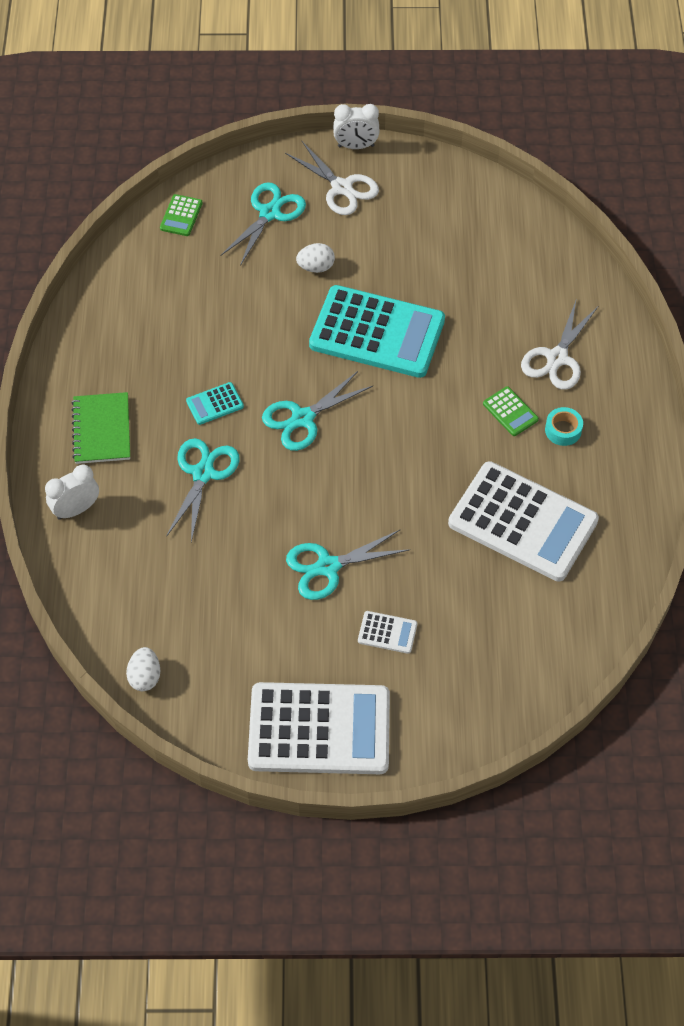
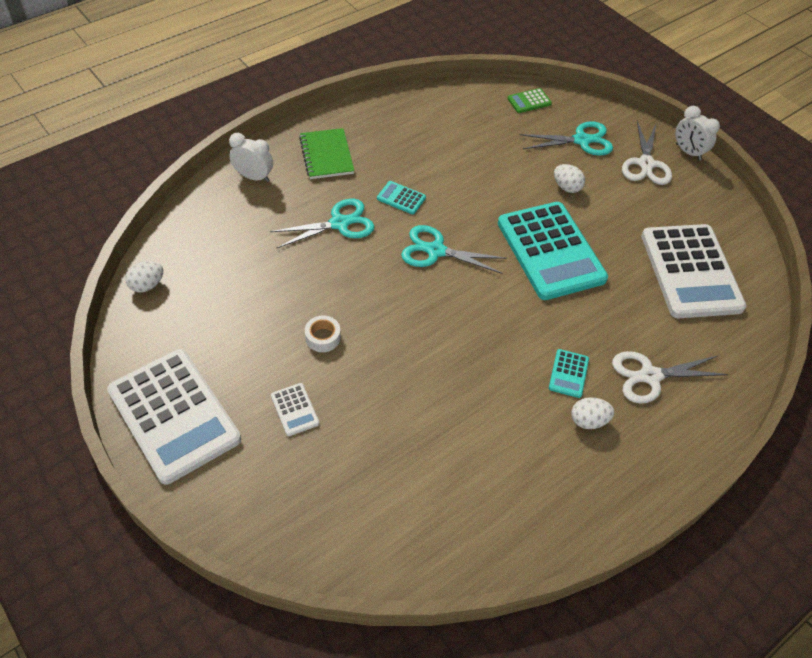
camera: 50 degrees right, 5 degrees down
green notebook [71,392,130,464] -> green notebook turned 60 degrees counterclockwise [299,128,355,179]
turquoise scissors [286,530,410,600] -> white tape [305,315,341,352]
white calculator [448,461,599,581] -> white calculator moved to [641,224,747,318]
green calculator [483,386,539,436] -> turquoise calculator [549,349,589,398]
turquoise tape [545,407,583,446] -> white egg [571,397,614,429]

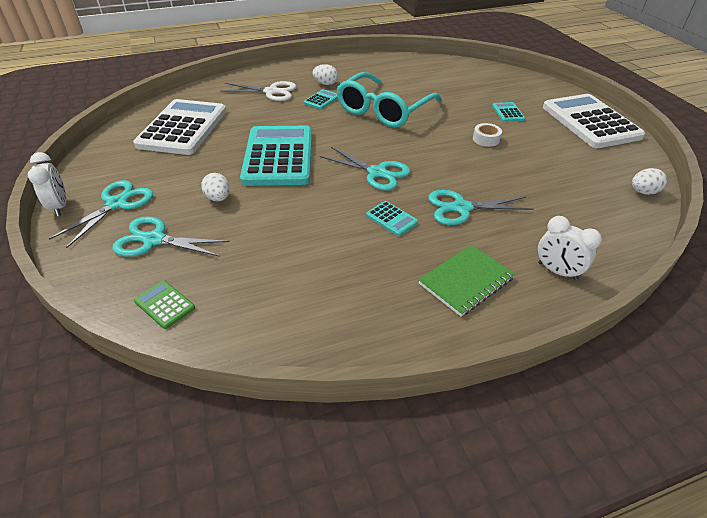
camera: 160 degrees left, 10 degrees down
white calculator [271,383,320,436] -> turquoise calculator [492,102,525,122]
green notebook [299,128,355,179] -> green notebook turned 45 degrees clockwise [418,245,515,316]
green calculator [507,88,552,113] -> green calculator turned 135 degrees counterclockwise [134,280,195,329]
white scissors [622,121,672,185] -> turquoise scissors [49,180,153,248]
none -> turquoise glasses [336,72,442,128]

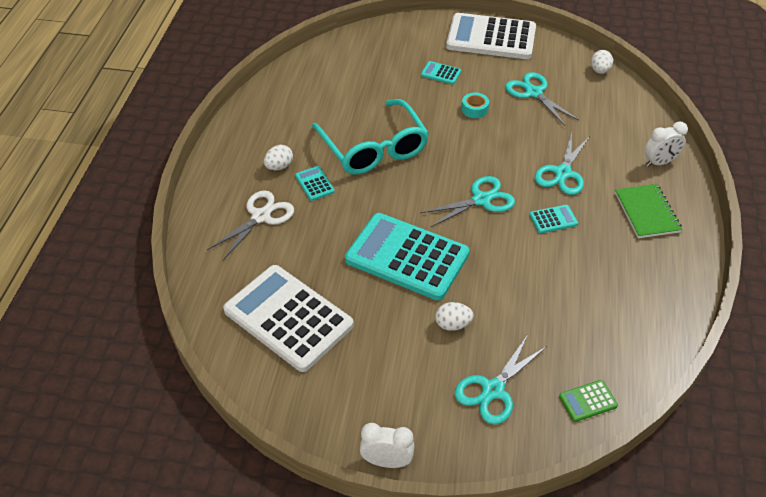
camera: 60 degrees left, 5 degrees up
turquoise scissors [49,180,153,248] -> turquoise scissors moved to [505,72,579,126]
white tape [473,123,502,147] -> turquoise tape [462,93,489,118]

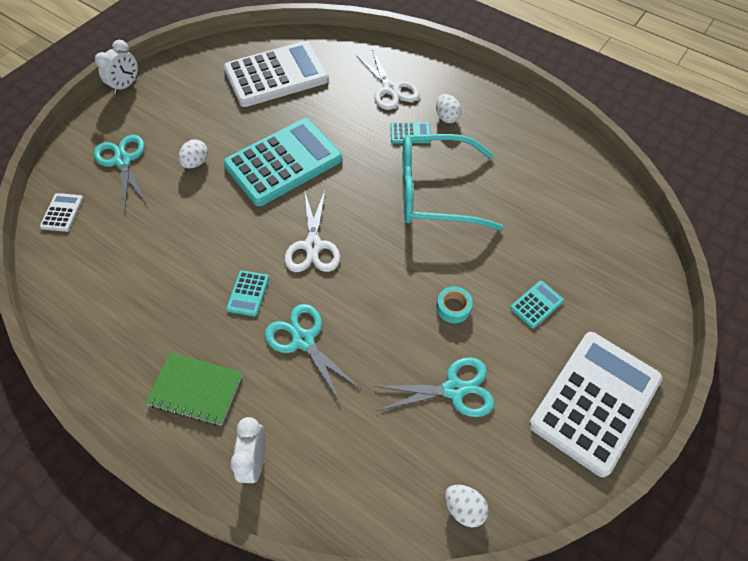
camera: 115 degrees right, 10 degrees up
turquoise scissors [420,176,515,228] -> white scissors [285,191,340,272]
green calculator [559,380,618,422] -> white calculator [40,193,83,232]

